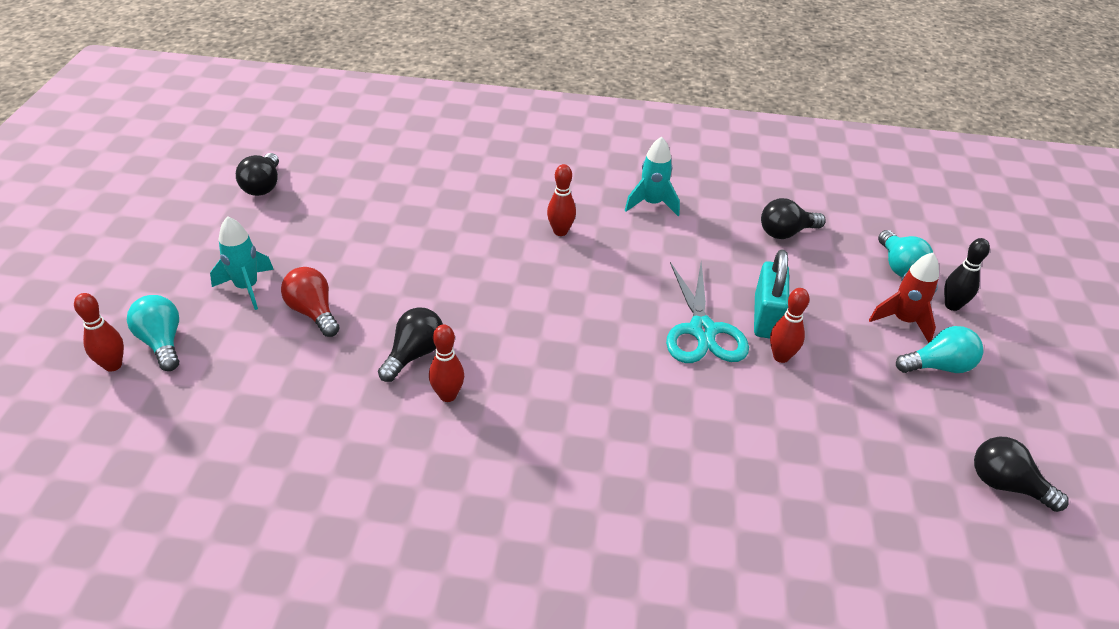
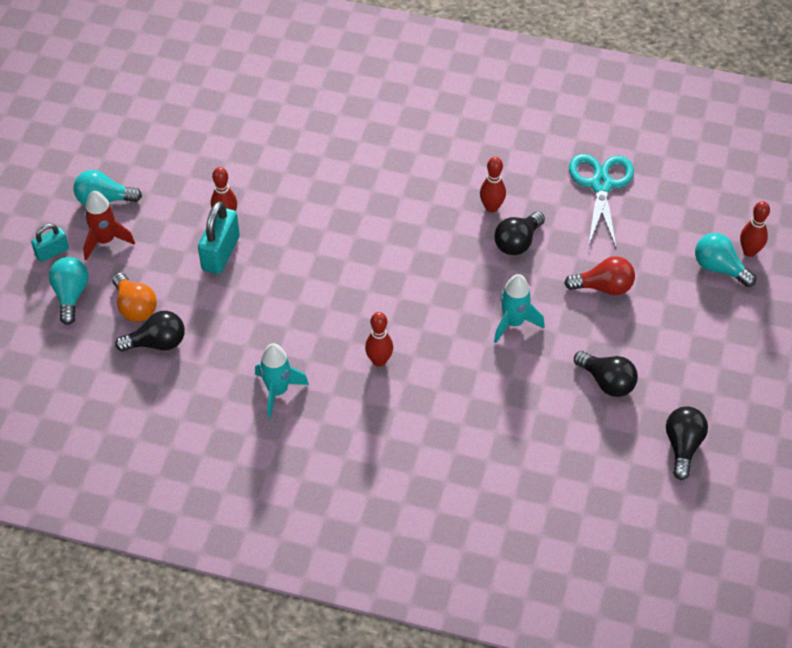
camera: 170 degrees left, 10 degrees up
turquoise light bulb [127,295,179,371] -> turquoise light bulb turned 150 degrees clockwise [695,233,756,287]
turquoise rocket [210,216,274,310] -> turquoise rocket moved to [494,274,545,343]
red light bulb [281,267,340,337] -> red light bulb turned 60 degrees counterclockwise [564,256,635,295]
turquoise scissors [666,262,749,363] -> turquoise scissors moved to [569,154,634,249]
black bowling pin [944,238,990,311] -> turquoise padlock [31,224,69,262]
black light bulb [974,436,1068,512] -> black light bulb moved to [574,351,638,397]
none -> orange light bulb [112,272,157,322]

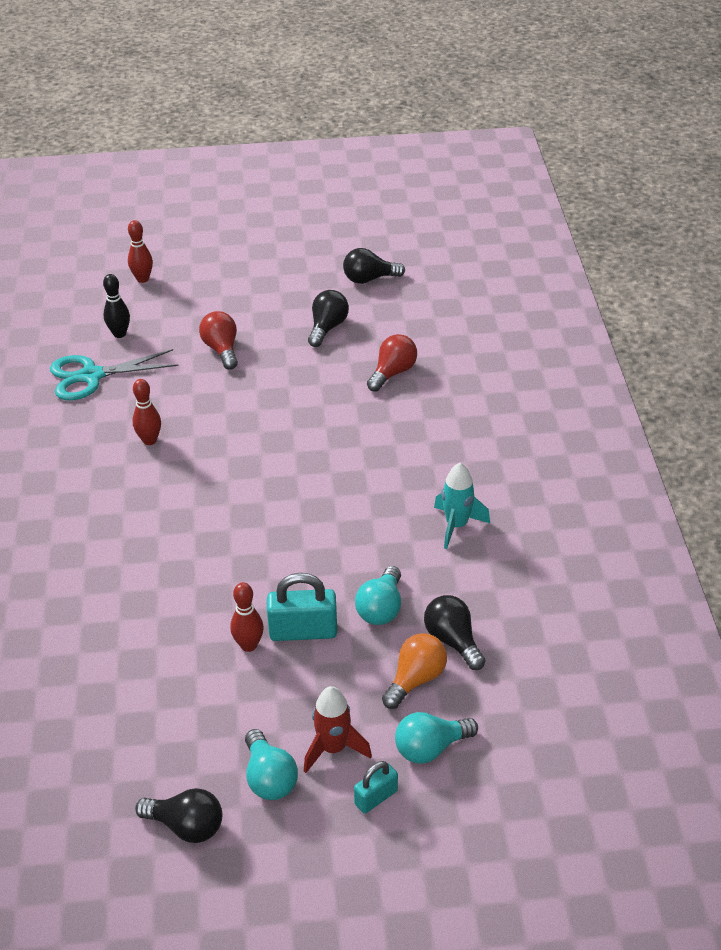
camera: 110 degrees left, 10 degrees down
turquoise padlock [31,224,69,262] -> turquoise padlock turned 75 degrees counterclockwise [354,761,398,814]
red bowling pin [365,312,393,367] -> none
turquoise rocket [494,274,545,343] -> none
black light bulb [495,211,545,255] -> black light bulb moved to [135,788,222,843]
turquoise light bulb [695,233,756,287] -> turquoise light bulb moved to [355,566,401,625]
none -> black bowling pin [103,274,130,338]
none -> red light bulb [367,334,417,391]

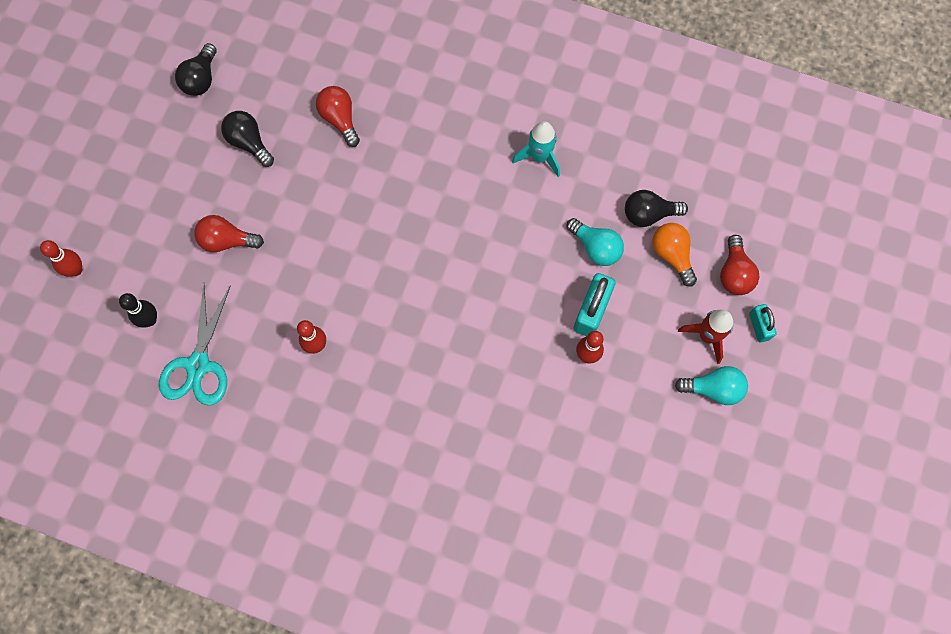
camera: 65 degrees left, 30 degrees up
black light bulb [135,788,222,843] -> none
turquoise light bulb [395,712,478,764] -> red light bulb [720,235,759,295]

